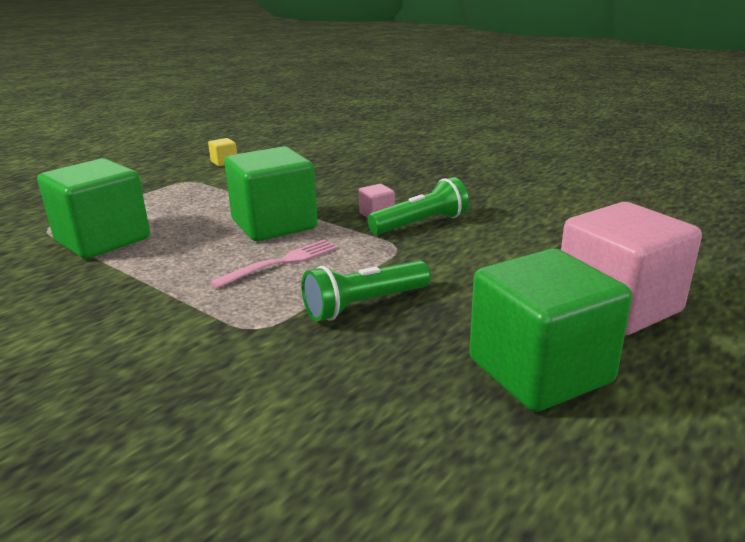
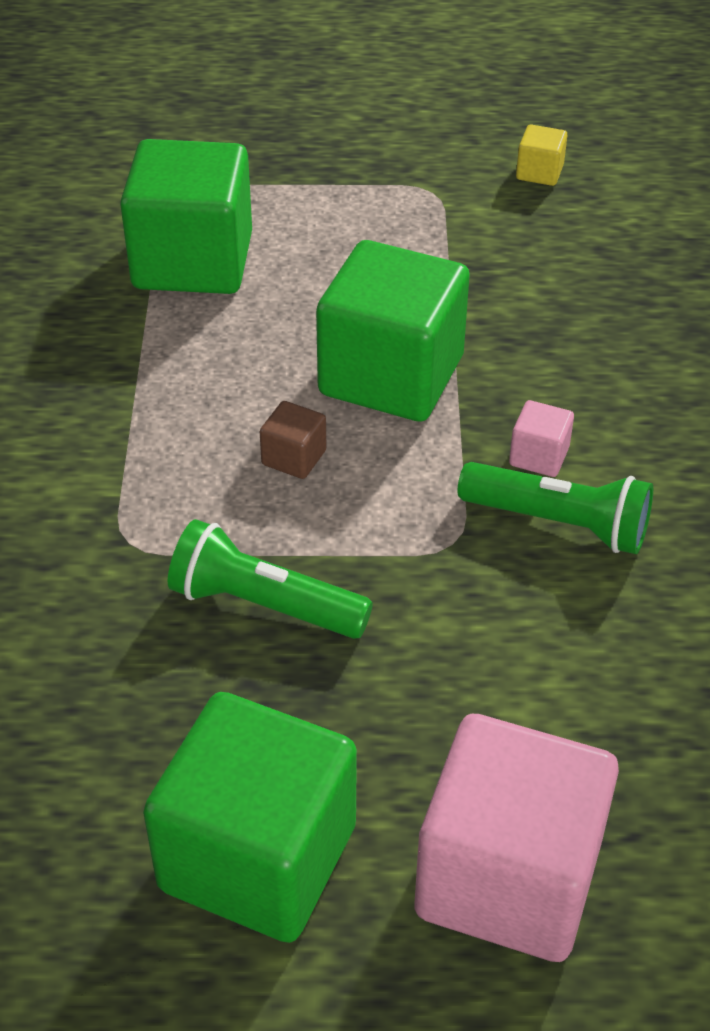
camera: 50 degrees right, 20 degrees up
pink fork [210,240,338,288] -> brown cube [260,401,326,479]

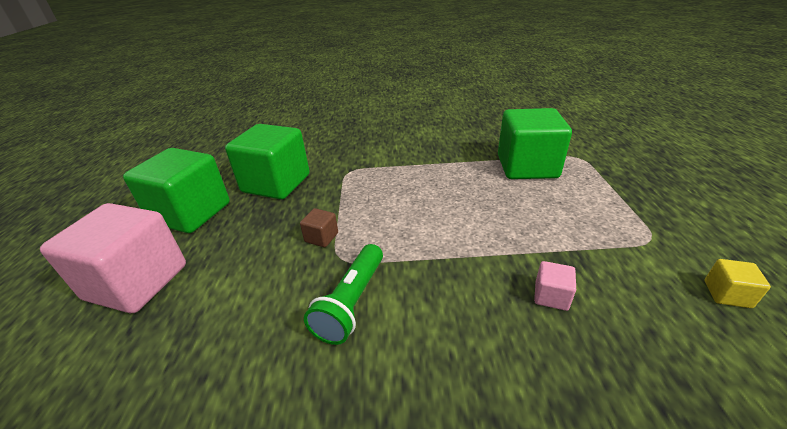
camera: 90 degrees right, 10 degrees down
green flashlight [168,519,373,639] -> none
brown cube [260,401,326,479] -> brown cube moved to [300,208,338,247]
green cube [316,240,470,422] -> green cube moved to [225,124,310,200]
pink cube [509,400,574,477] -> pink cube moved to [534,261,576,311]

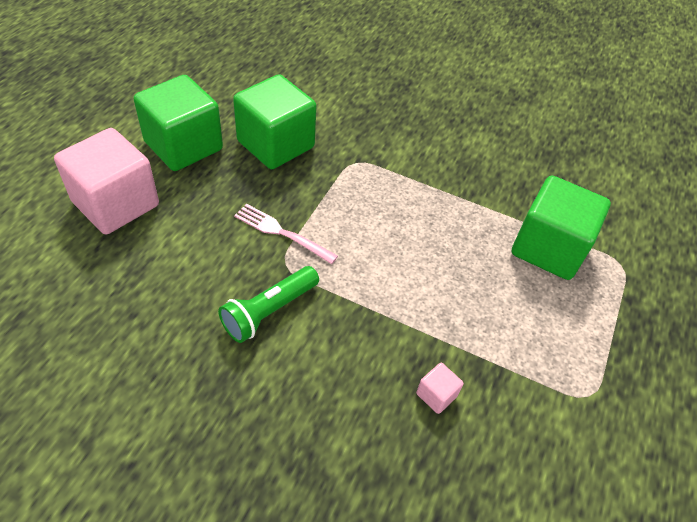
camera: 20 degrees right, 15 degrees up
brown cube [300,208,338,247] -> pink fork [234,204,338,264]
yellow cube [704,259,771,308] -> none

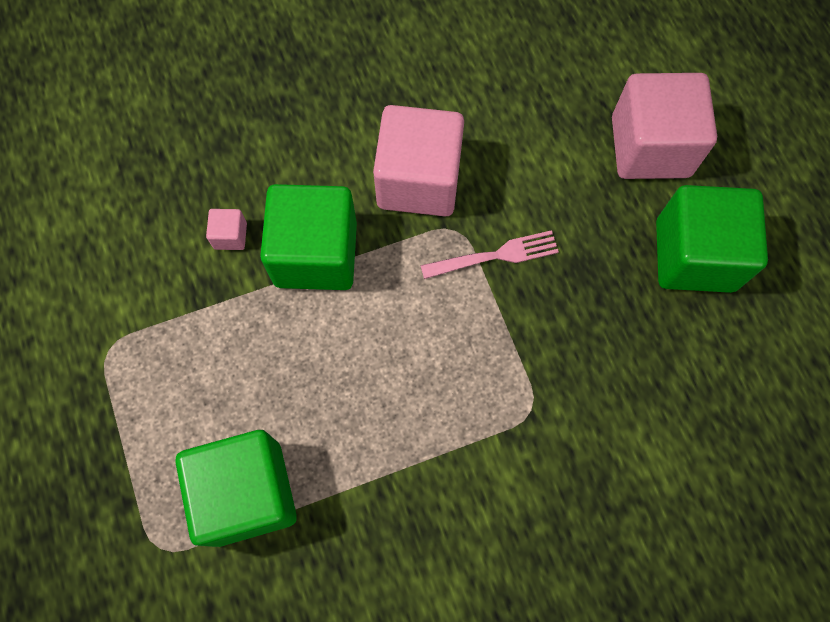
camera: 140 degrees right, 20 degrees up
green flashlight [218,266,319,343] -> pink cube [373,105,464,217]
green cube [233,74,316,169] -> green cube moved to [260,184,357,290]

